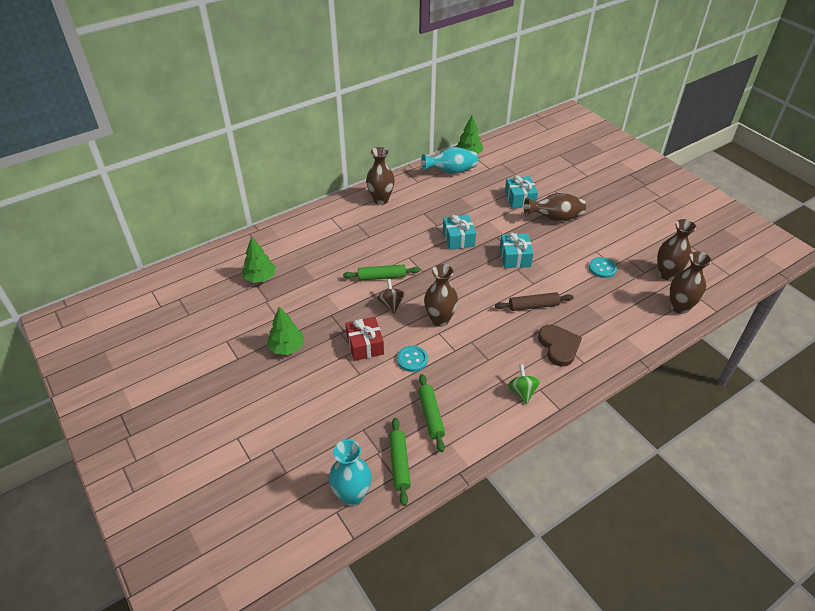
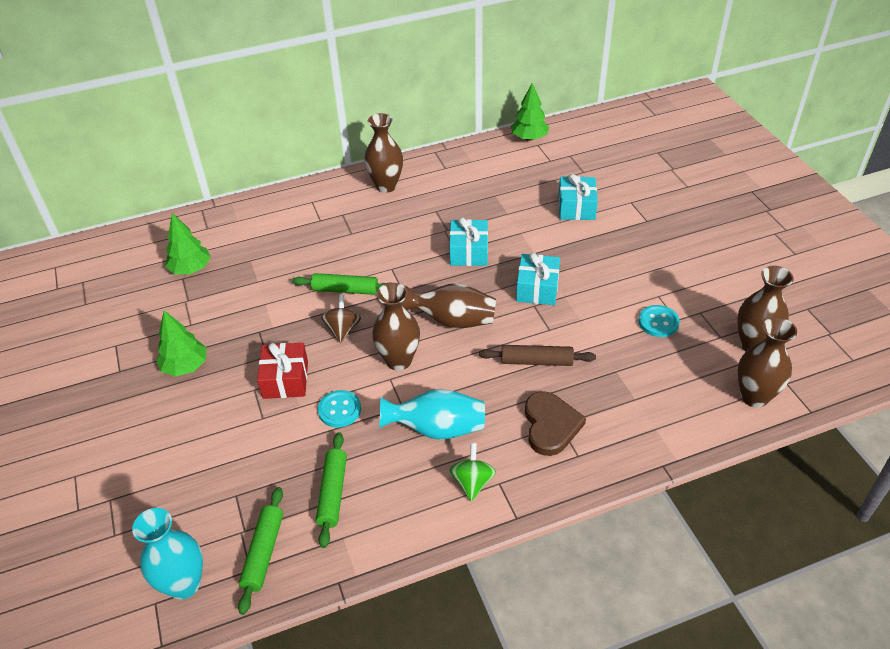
camera: 15 degrees right, 0 degrees up
turquoise vase [421,147,478,174] -> turquoise vase moved to [379,389,485,440]
brown vase [524,192,586,222] -> brown vase moved to [402,283,496,328]

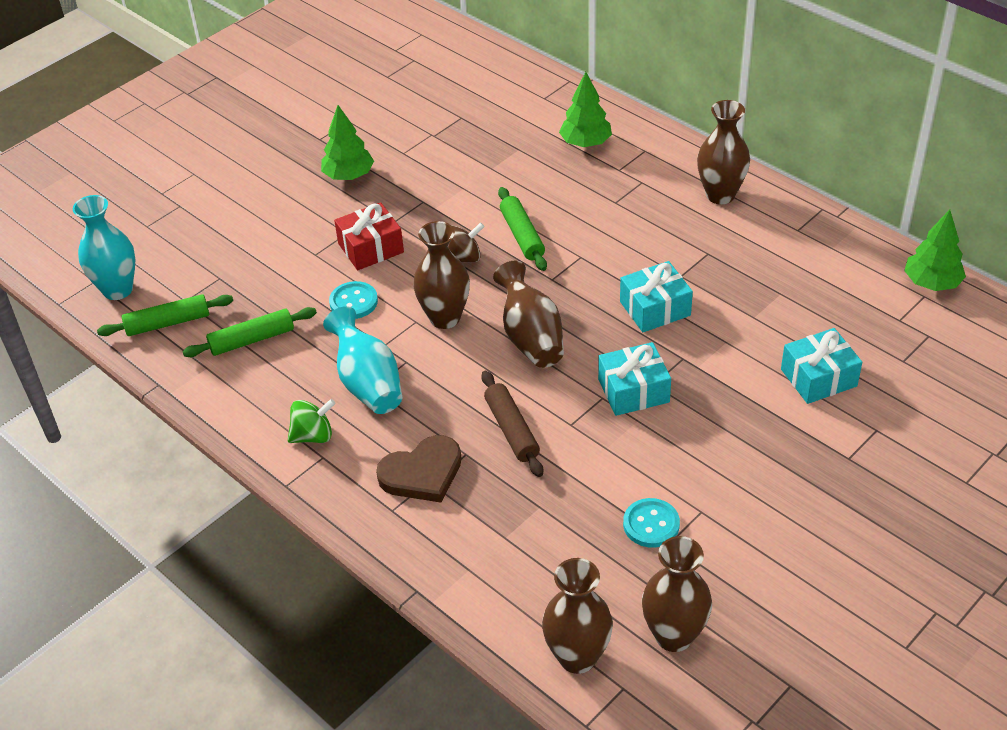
camera: 65 degrees right, 0 degrees up
green tree [165,213,211,274] -> green tree moved to [559,72,612,147]

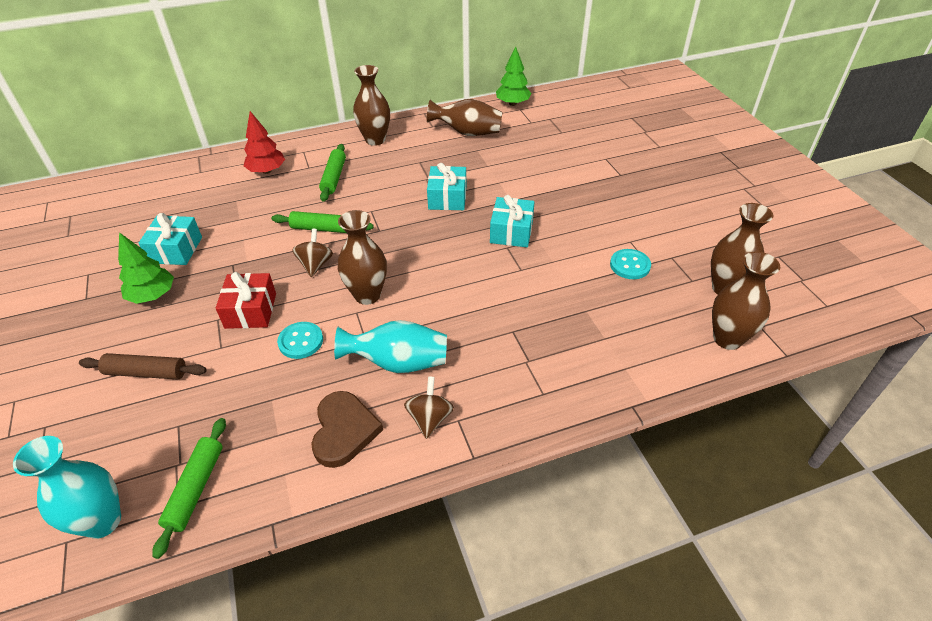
camera: 65 degrees left, 0 degrees up
green rolling pin [183,307,317,357] -> green rolling pin moved to [319,144,346,202]
green spinning top [288,399,336,443] -> brown spinning top [404,376,454,439]
brown heart [376,435,462,502] -> brown heart moved to [311,391,383,468]
brown rolling pin [481,370,543,477] -> brown rolling pin moved to [79,353,207,379]
brown vase [493,261,564,368] -> brown vase moved to [427,99,502,136]
green tree [559,72,612,147] -> red tree [244,111,285,174]
turquoise gift [781,328,862,404] -> turquoise gift moved to [139,213,202,265]

